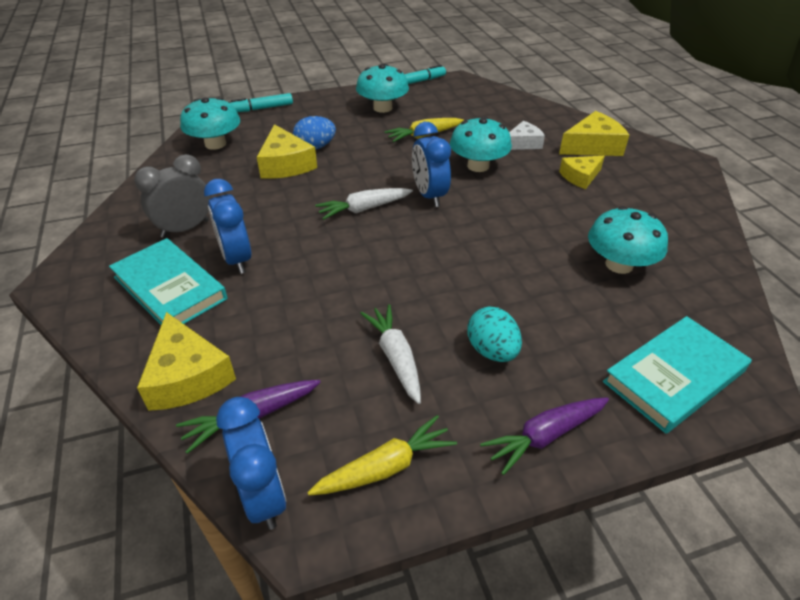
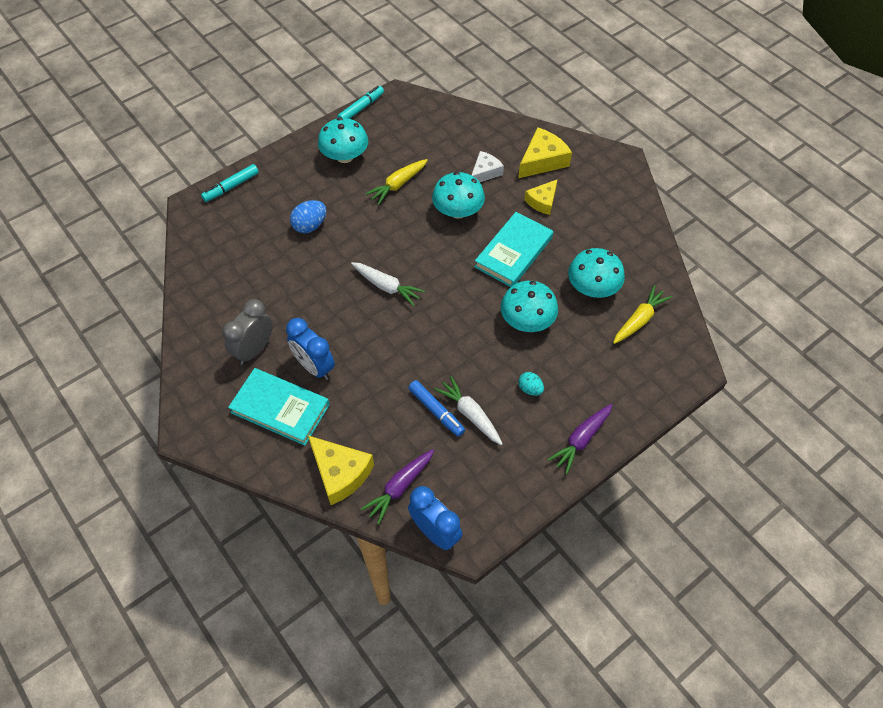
camera: 20 degrees left, 15 degrees up
turquoise mushroom [180,97,240,150] -> turquoise mushroom moved to [501,281,558,332]
yellow cheese [257,124,317,179] -> none
yellow carrot [307,415,457,496] -> yellow carrot moved to [613,285,672,344]
white carrot [315,188,413,220] -> white carrot turned 105 degrees counterclockwise [351,262,425,306]
blue clock [412,122,451,207] -> none
turquoise egg [467,306,522,362] -> turquoise egg [518,372,544,396], size x0.64
turquoise book [603,316,752,434] -> turquoise book moved to [475,212,553,287]
none -> blue marker [408,380,465,437]

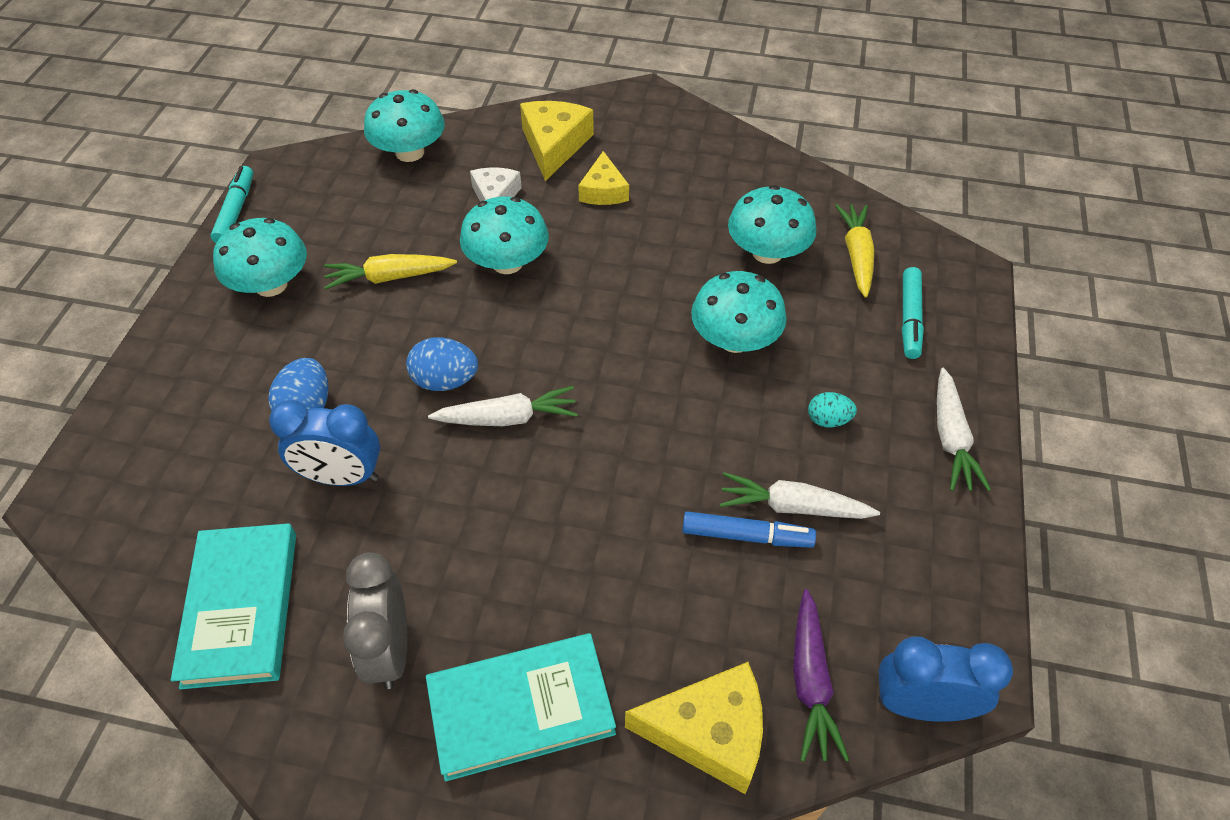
camera: 40 degrees left, 5 degrees down
turquoise marker [201,164,259,202] -> turquoise marker moved to [902,267,924,359]
blue clock [286,318,335,380] -> blue clock moved to [269,400,380,486]
yellow carrot [366,159,428,205] -> yellow carrot turned 75 degrees clockwise [324,254,457,290]
turquoise book [475,212,553,287] -> turquoise book moved to [171,523,296,689]
purple carrot [548,404,612,474] -> white carrot [937,368,991,491]
none -> turquoise mushroom [364,89,445,162]
none -> blue egg [406,337,478,391]

